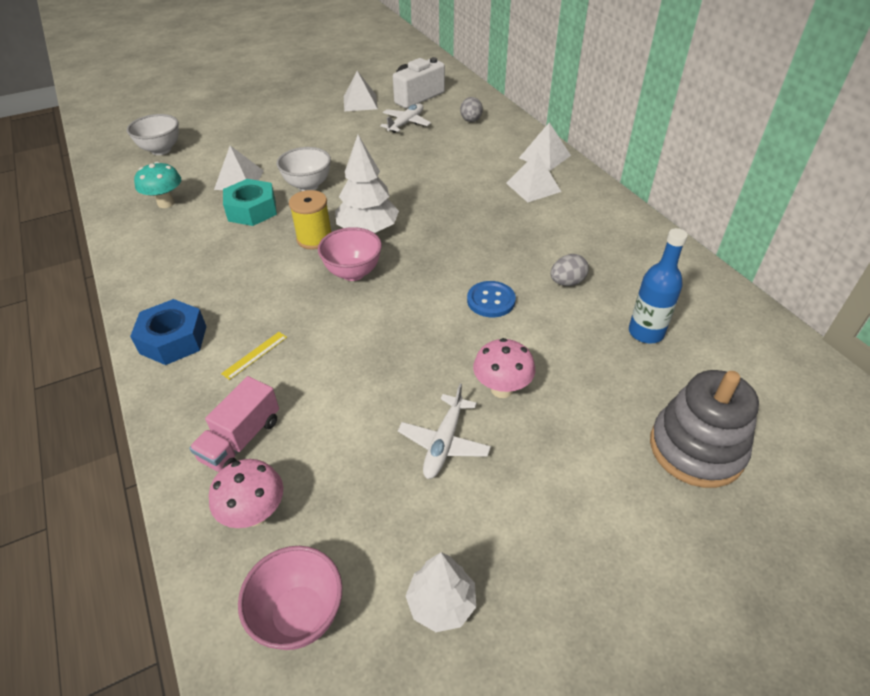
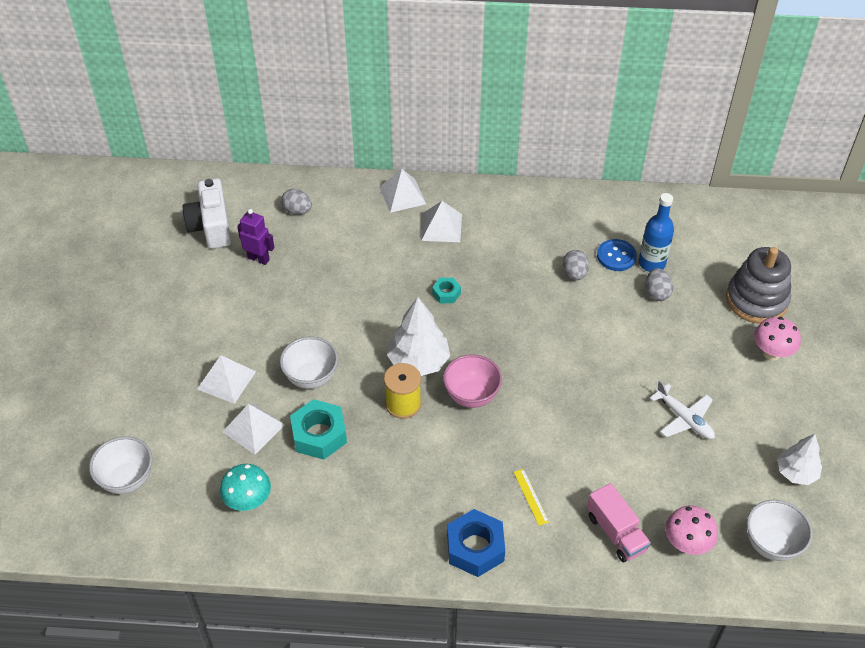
camera: 60 degrees left, 5 degrees up
pink bowl [238,546,342,650] -> white bowl [747,500,813,561]
white pyramid [344,71,378,111] -> white pyramid moved to [197,355,256,404]
white plane [380,103,431,133] -> purple robot [237,209,274,265]
blue button [467,281,516,317] -> blue button moved to [597,239,637,271]
pink mushroom [473,338,535,398] -> pink mushroom moved to [754,317,801,361]
none -> turquoise nut [432,278,461,303]
none -> grey egg [646,268,673,301]

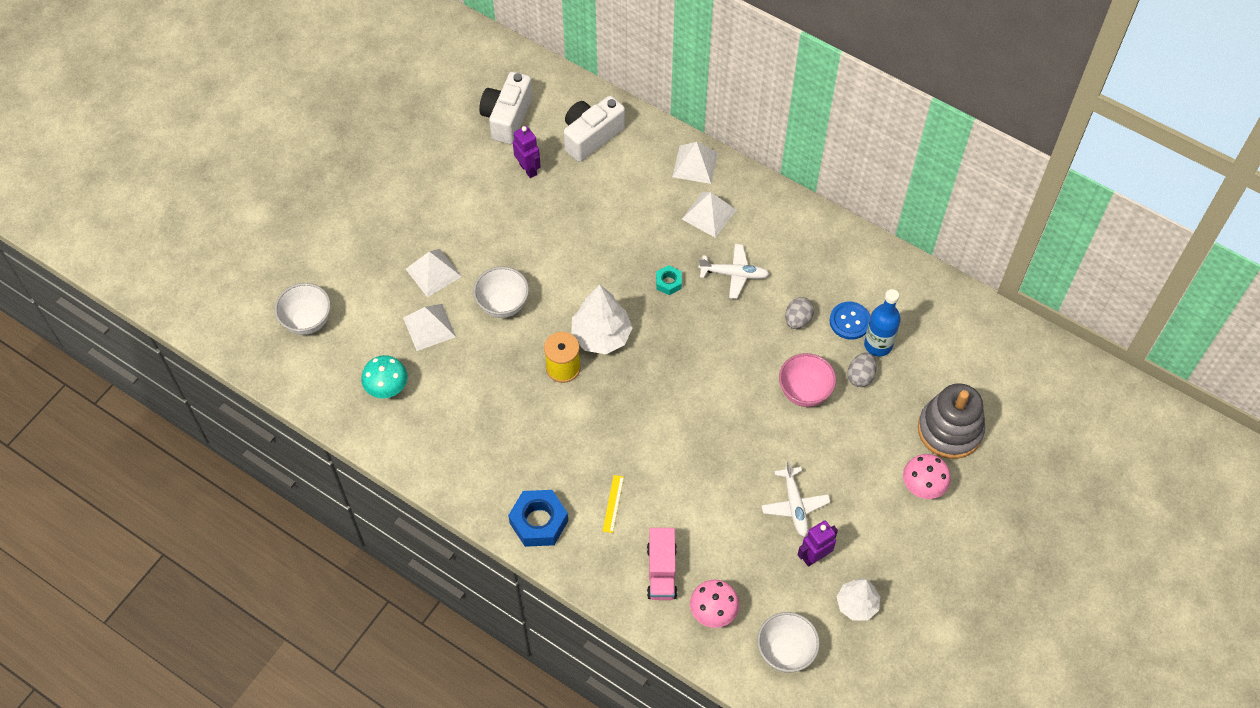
camera: 30 degrees right, 10 degrees up
grey egg [281,189,312,215] -> white camera [564,96,625,162]
turquoise nut [290,399,347,460] -> none
pink bowl [443,354,502,408] -> pink bowl moved to [779,353,836,407]
none -> white plane [698,244,769,299]
none -> purple robot [798,520,838,567]

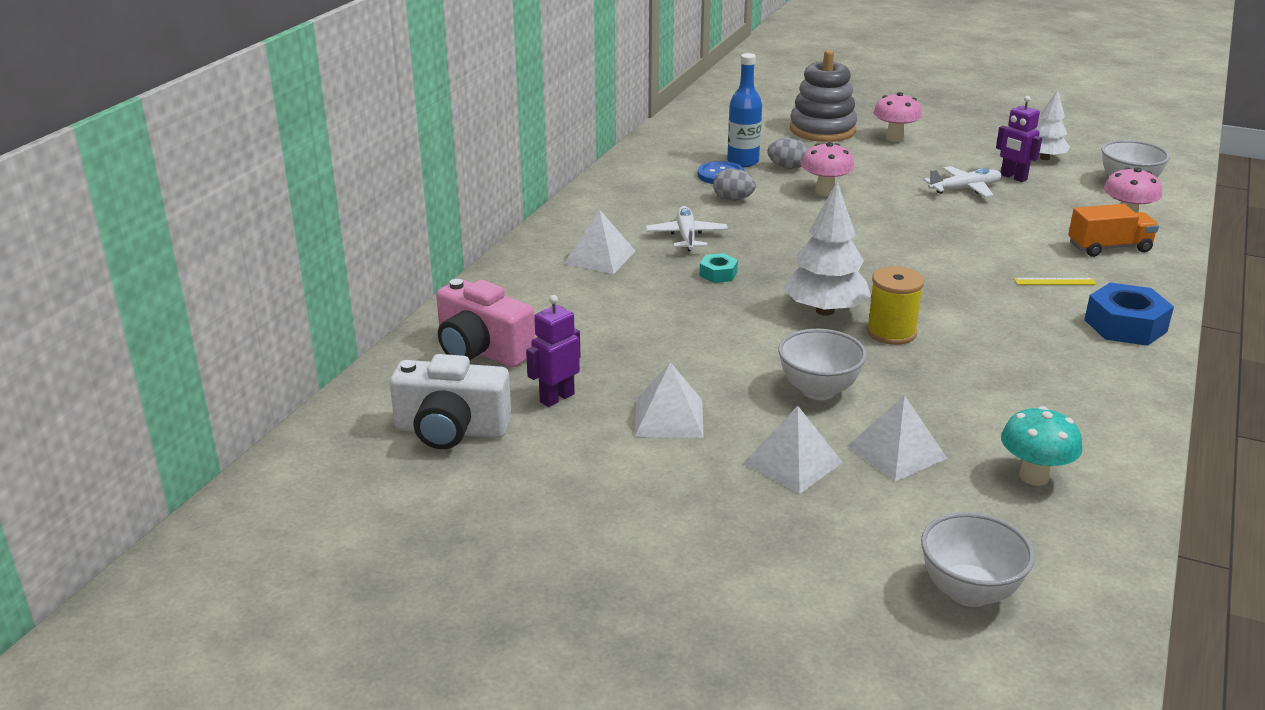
camera: 100 degrees left, 30 degrees down
white camera [564,96,625,162] -> pink camera [436,279,535,368]
pink truck [647,528,677,600] -> orange truck [1068,204,1159,257]
white pyramid [672,142,718,184] -> white pyramid moved to [635,362,704,438]
pink bowl [779,353,836,407] -> pink mushroom [801,142,854,196]

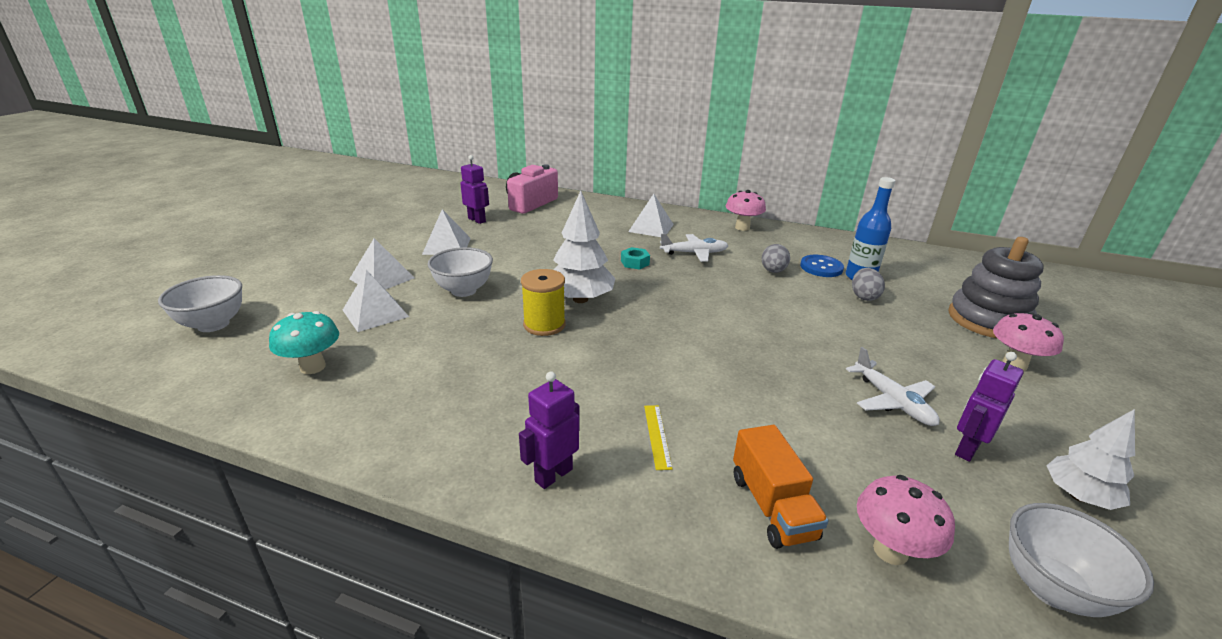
camera: 85 degrees right, 0 degrees up
white camera [390,354,512,449] -> none
pink mushroom [801,142,854,196] -> pink mushroom moved to [726,190,766,231]
blue nut [1084,282,1174,346] -> purple robot [519,371,579,489]

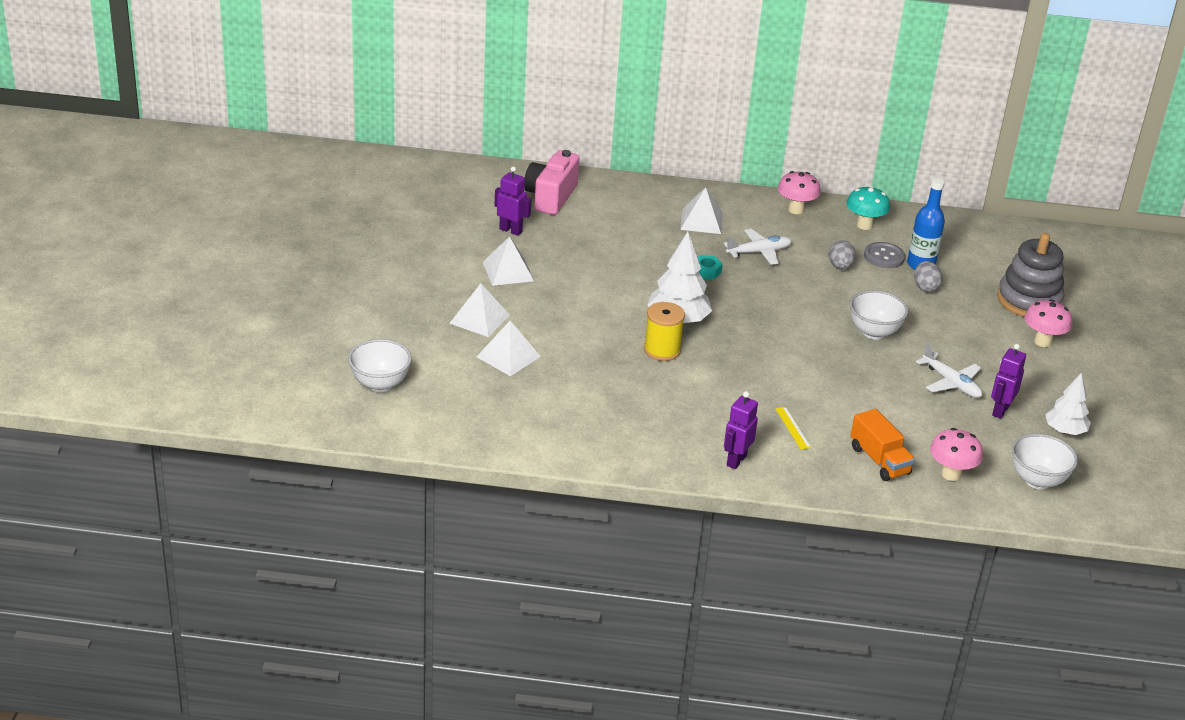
camera: 15 degrees left, 5 degrees up
turquoise mushroom [269,311,339,374] -> turquoise mushroom moved to [847,186,890,230]
white bowl [428,247,493,297] -> white bowl moved to [849,290,909,339]
blue button [800,255,844,277] -> grey button [864,242,905,268]

